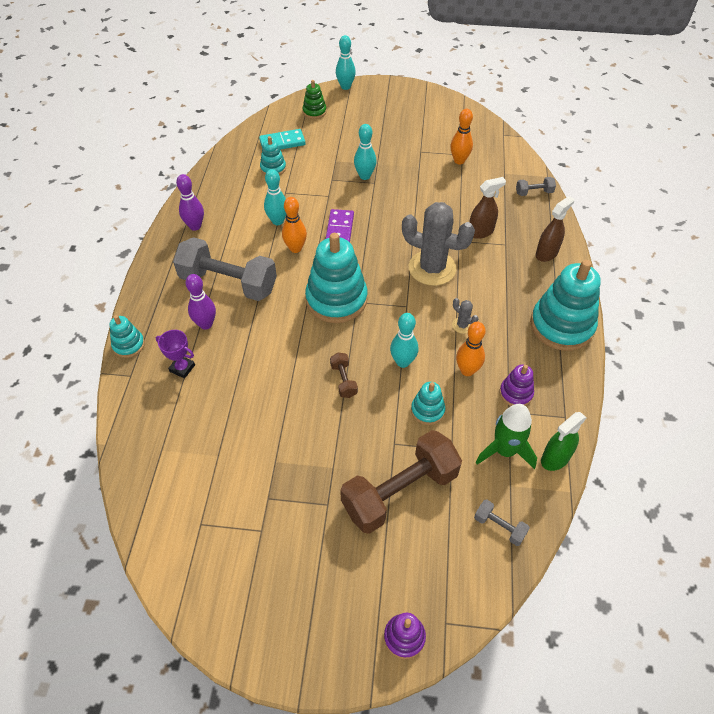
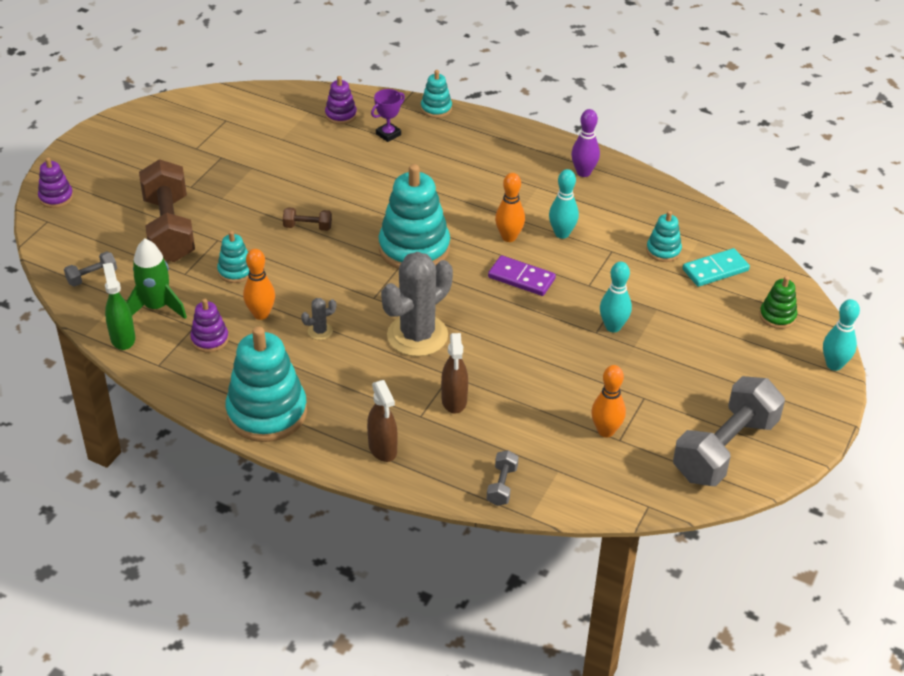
camera: 110 degrees right, 10 degrees down
grey dumbbell [173,237,277,301] -> grey dumbbell moved to [673,376,785,486]
purple bowling pin [186,274,216,330] -> none
turquoise domino [259,129,306,150] -> turquoise domino turned 60 degrees clockwise [683,248,750,287]
turquoise bowling pin [390,313,418,368] -> none
none -> purple stacking toy [325,76,357,124]

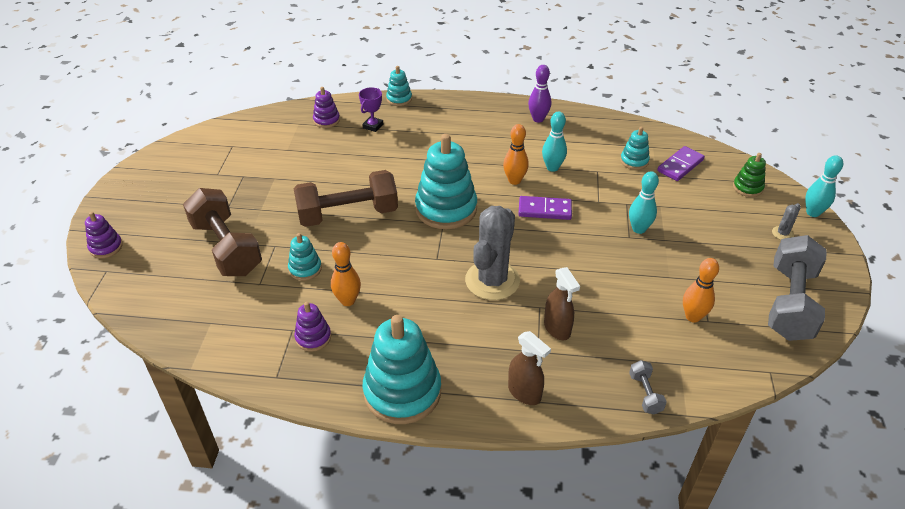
camera: 20 degrees left, 0 degrees up
grey dumbbell [64,251,117,287] -> none
green spray bottle [103,263,135,350] -> none
green rocket [126,239,187,319] -> none
brown dumbbell [283,207,332,231] -> brown dumbbell [293,170,398,227], size x2.35
grey cactus [301,298,336,340] -> grey cactus moved to [772,203,801,240]
turquoise domino [683,248,750,287] -> purple domino [657,146,705,181]

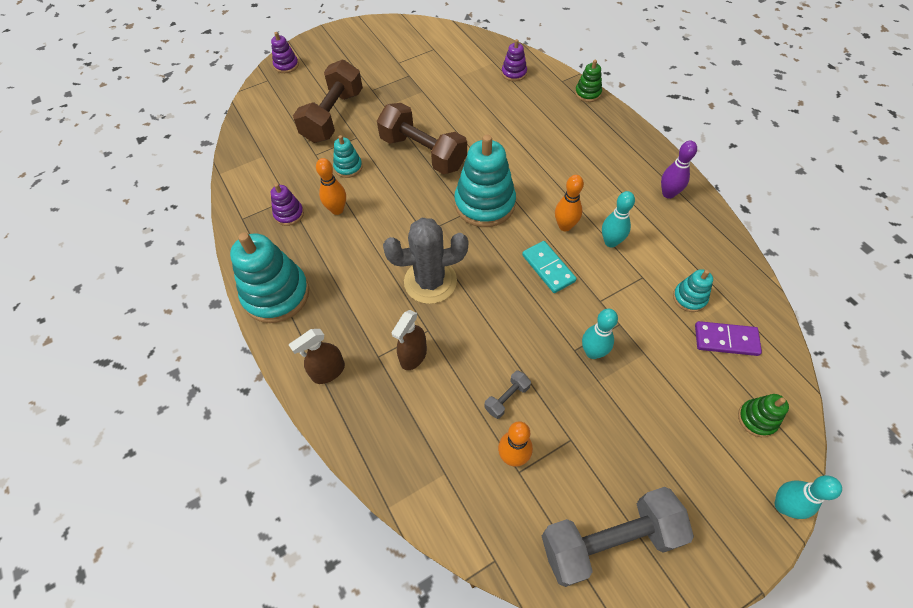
camera: 55 degrees right, 15 degrees up
purple trophy [359,87,383,132] -> none
turquoise stacking toy [386,66,412,106] -> green stacking toy [575,60,602,102]
brown spray bottle [508,331,551,405] -> brown spray bottle turned 45 degrees clockwise [289,329,345,384]
purple domino [518,196,572,220] -> turquoise domino [522,241,577,293]
grey dumbbell [629,360,667,414] -> grey dumbbell moved to [484,371,531,419]
grey cactus [772,203,801,240] -> none

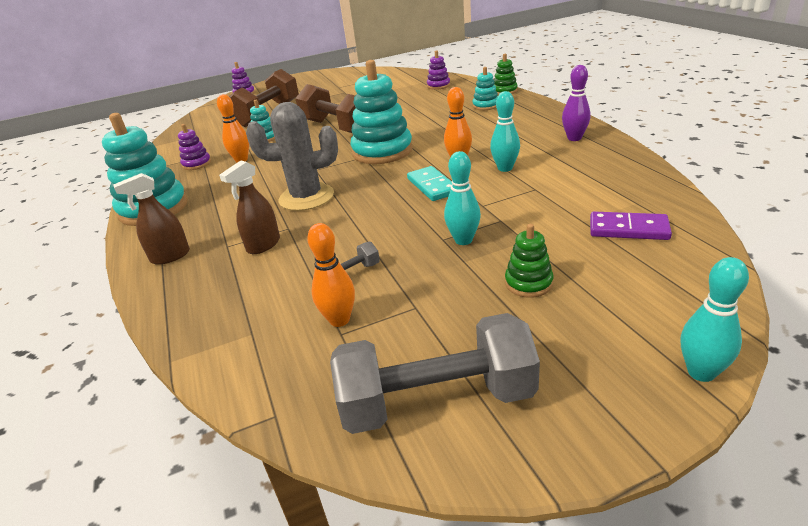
camera: 10 degrees right, 25 degrees down
turquoise stacking toy [673,269,713,312] -> turquoise stacking toy moved to [472,67,498,110]
green stacking toy [738,394,789,437] -> green stacking toy moved to [505,224,554,298]

